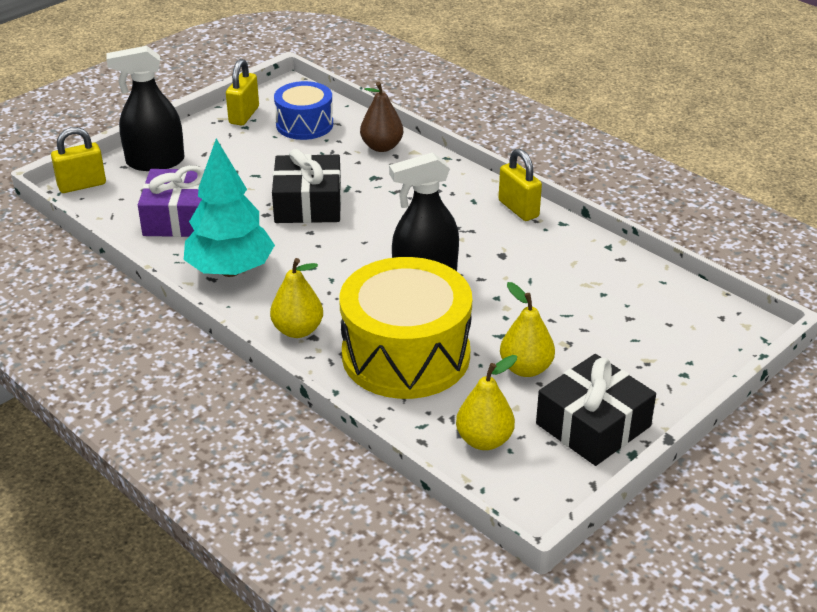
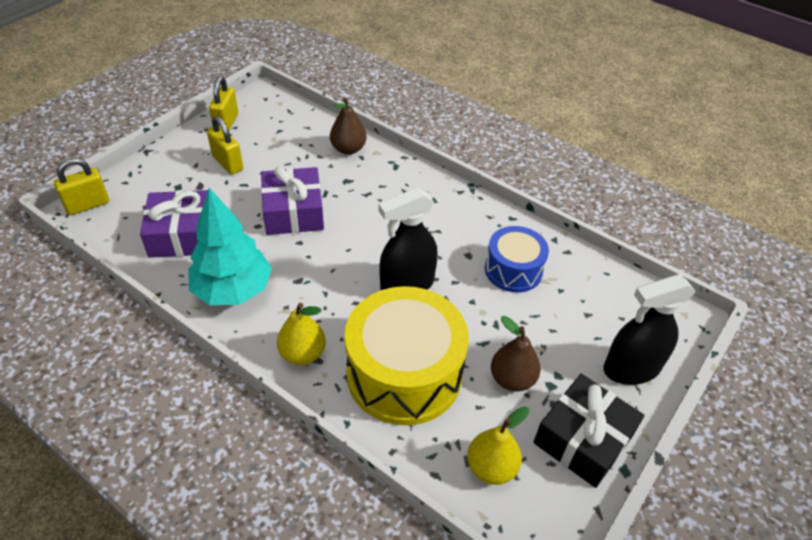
camera: 10 degrees left, 10 degrees up
black spray bottle [106,46,184,171] -> black spray bottle moved to [604,274,696,385]
black gift [272,149,341,223] -> purple gift [261,167,324,235]
blue drum [274,81,333,140] -> blue drum moved to [485,226,549,293]
yellow padlock [499,149,542,221] -> yellow padlock moved to [207,116,243,175]
yellow pear [500,282,555,377] -> brown pear [491,316,541,391]

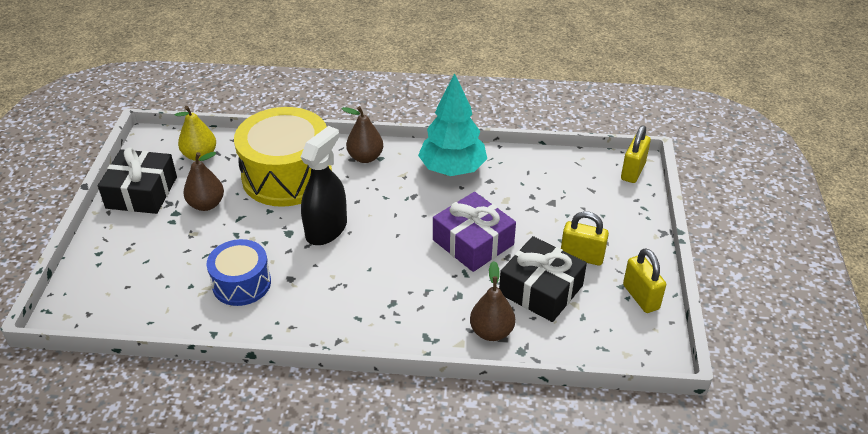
camera: 150 degrees right, 5 degrees down
purple gift [140,190,208,258] -> none
yellow pear [277,303,326,365] -> brown pear [342,106,383,163]
black spray bottle [604,274,696,385] -> none
none -> black gift [499,236,587,322]

